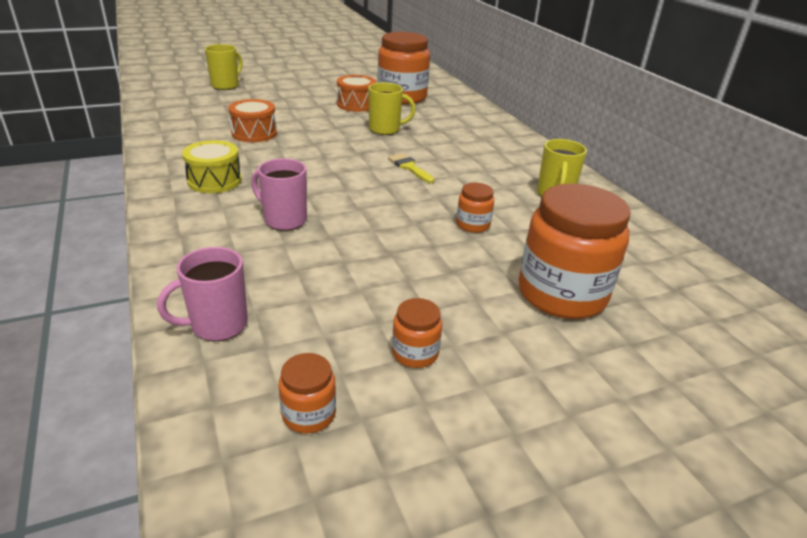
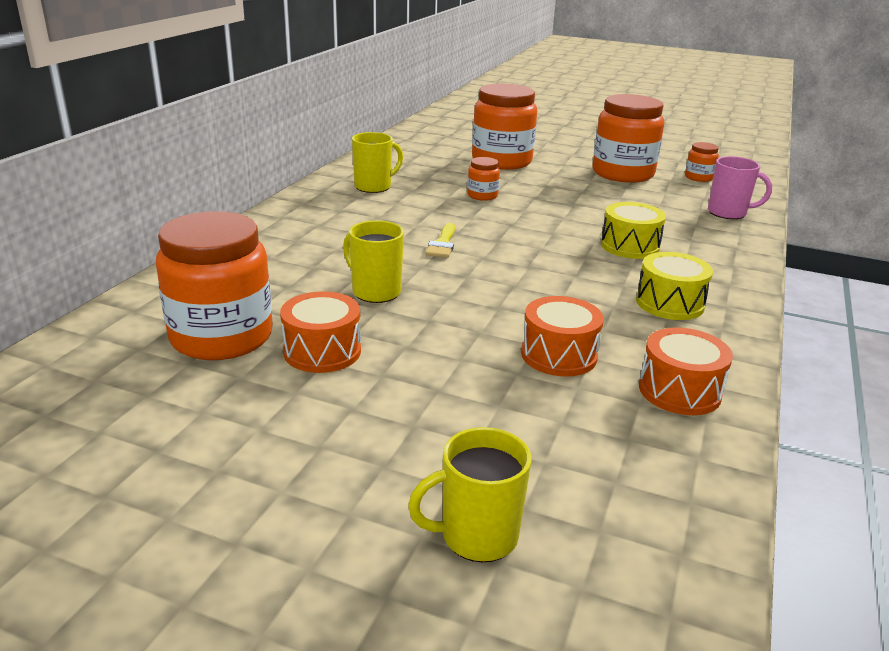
camera: 135 degrees left, 5 degrees down
pink mug [251,158,307,231] -> yellow drum [601,202,666,259]
orange jar [392,298,442,368] -> orange jar [593,94,664,183], size x2.21
none -> orange drum [639,327,733,415]

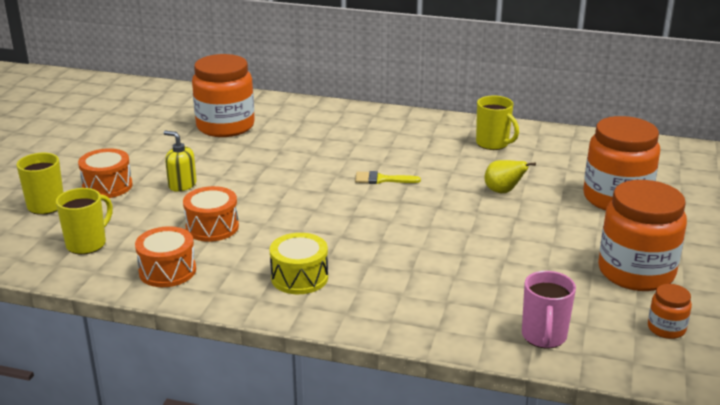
camera: 85 degrees right, 0 degrees up
orange drum [280,291,361,373] -> orange drum moved to [78,148,133,198]
yellow mug [343,220,404,303] -> yellow mug moved to [56,188,113,255]
orange jar [467,157,500,201] -> yellow pear [485,160,536,193]
yellow drum [601,202,666,259] -> none
none -> yellow soap dispenser [164,131,197,192]

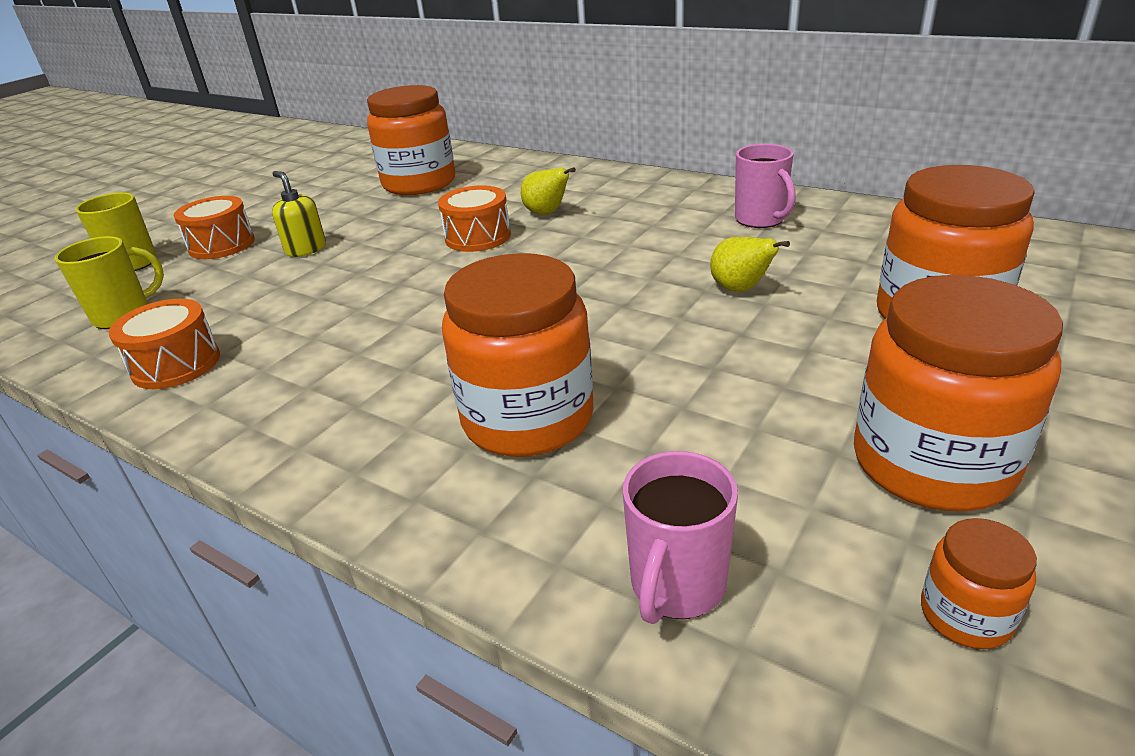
camera: 20 degrees right, 5 degrees up
orange drum [183,186,239,242] -> orange drum moved to [438,185,511,252]
yellow drum [270,233,328,294] -> none
yellow brush [355,171,421,184] -> none
yellow mug [476,95,519,150] -> pink mug [735,144,796,228]
none -> orange jar [442,253,593,457]
none -> yellow pear [521,167,576,215]

